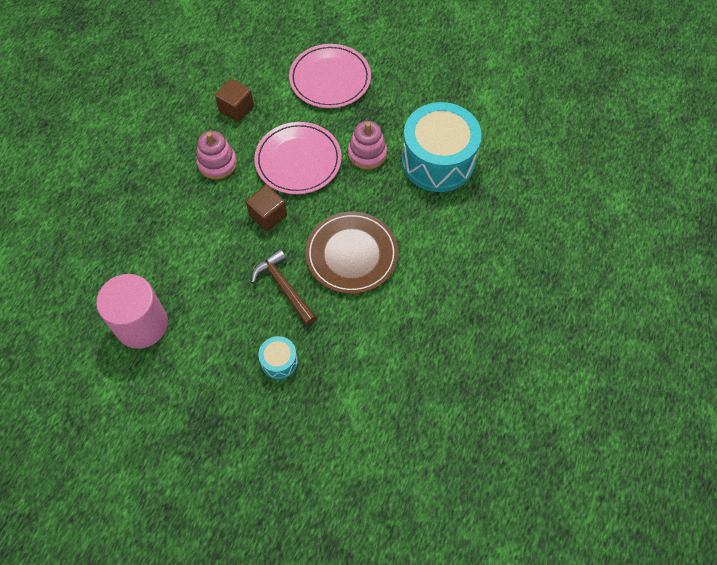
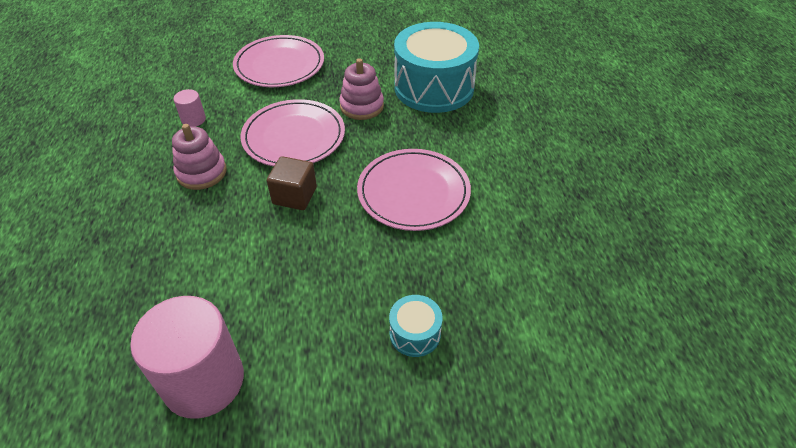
camera: 30 degrees left, 15 degrees down
brown cube [215,79,254,122] -> pink cylinder [174,89,206,127]
brown hammer [251,249,317,326] -> none
brown plate [305,212,398,294] -> pink plate [357,149,471,231]

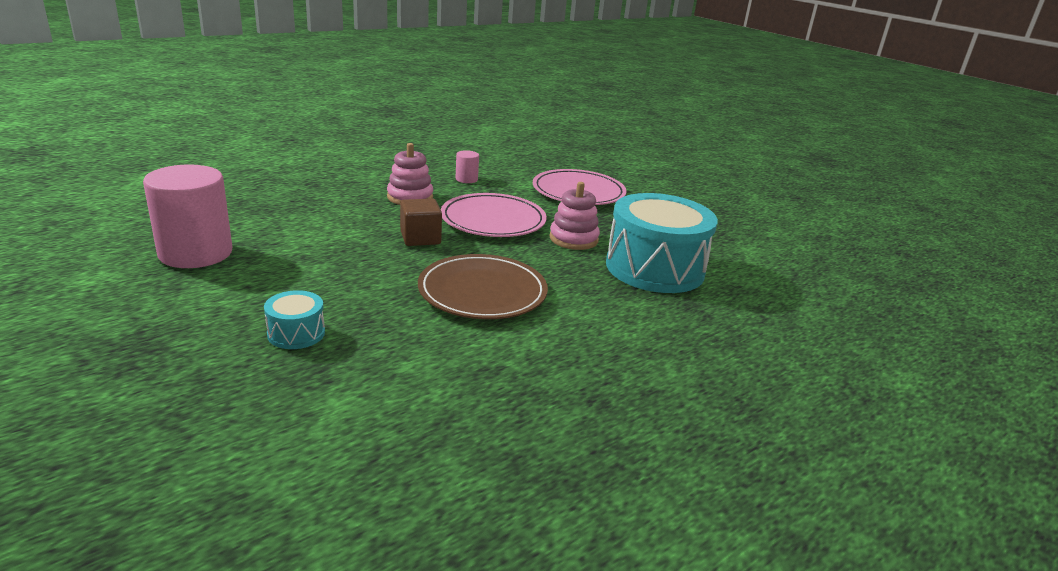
camera: 55 degrees right, 20 degrees down
pink plate [357,149,471,231] -> brown plate [418,254,548,319]

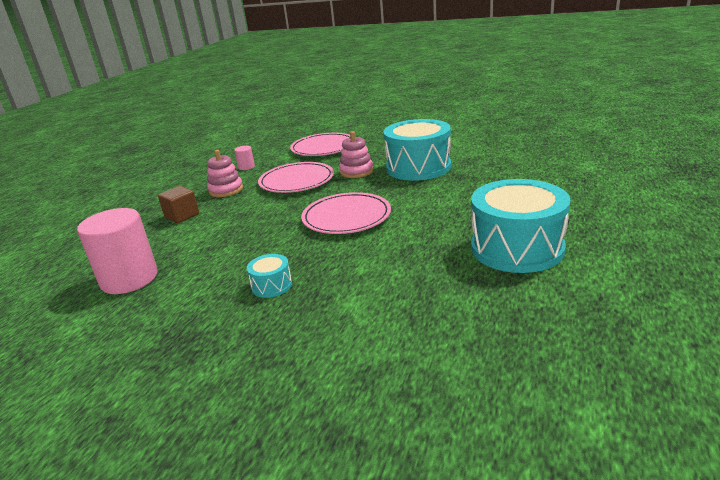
camera: 25 degrees left, 0 degrees up
brown cube [400,199,442,246] -> brown cube moved to [158,186,199,223]
brown plate [418,254,548,319] -> pink plate [301,192,391,234]
none -> turquoise drum [471,179,570,273]

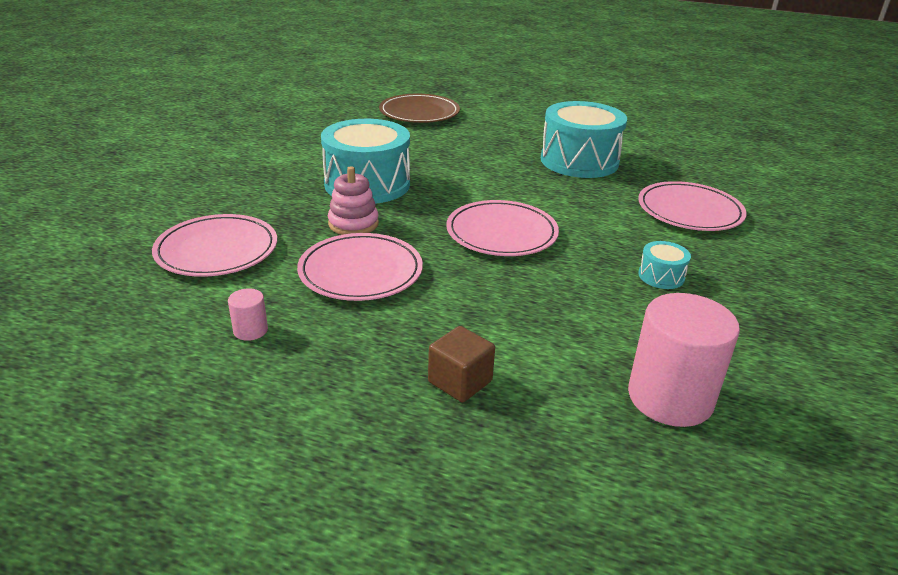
camera: 95 degrees left, 5 degrees up
pink stacking toy [207,150,243,197] -> none
none -> brown plate [379,94,460,123]
none -> pink plate [638,181,747,231]

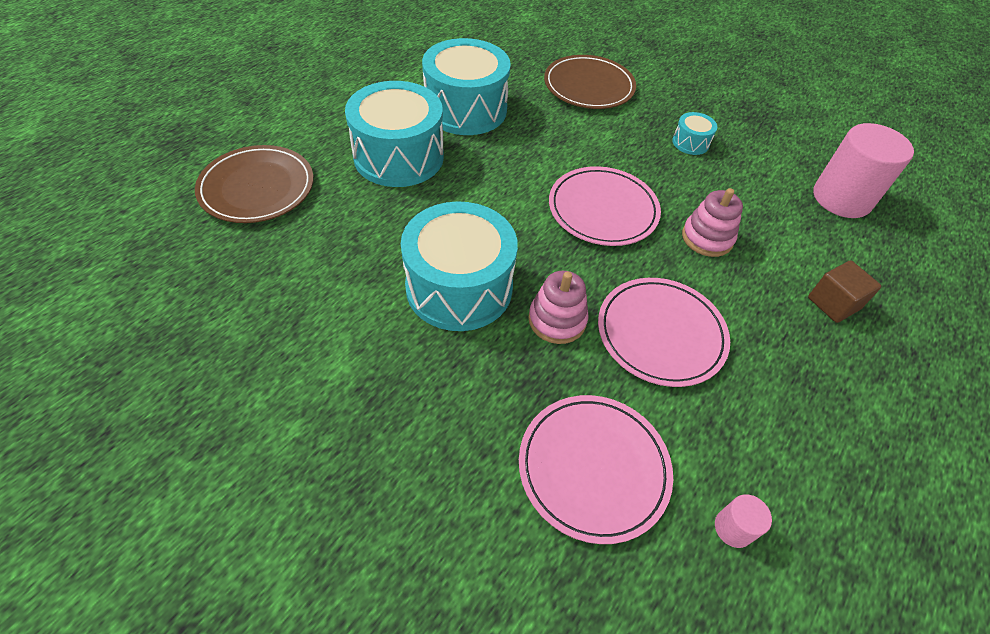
camera: 75 degrees left, 20 degrees up
pink cylinder [228,288,268,341] -> pink cylinder moved to [715,494,772,548]
pink plate [638,181,747,231] -> brown plate [544,55,636,109]
none -> turquoise drum [345,81,444,187]
none -> pink stacking toy [682,188,743,257]

